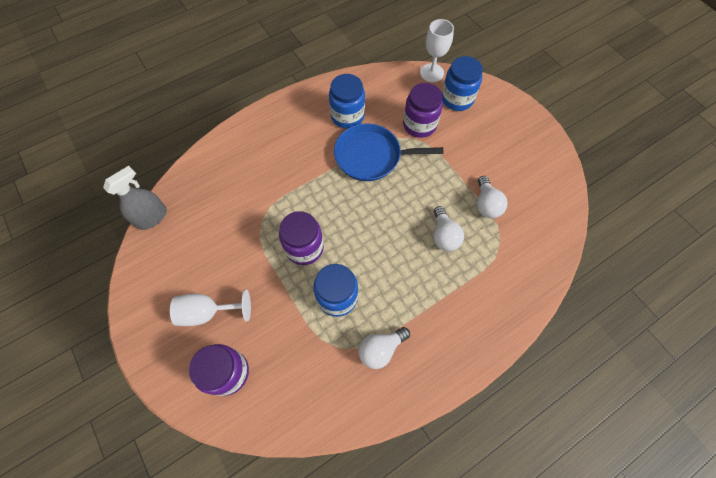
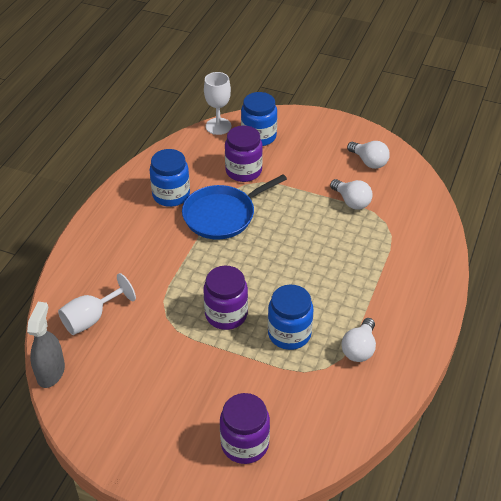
camera: 35 degrees left, 20 degrees down
white goblet [170,290,251,326] -> white goblet moved to [58,273,136,335]
white light bulb [433,206,464,251] -> white light bulb moved to [347,141,390,169]

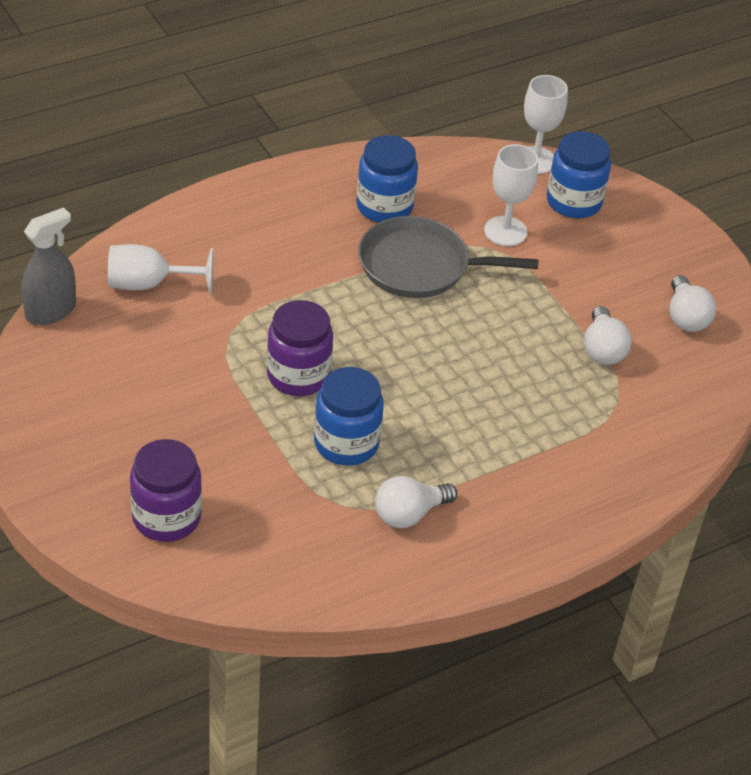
camera: 35 degrees right, 0 degrees up
blue pan [182,174,287,240] -> grey pan [358,216,539,298]
purple jar [225,125,263,182] -> white goblet [484,144,538,246]

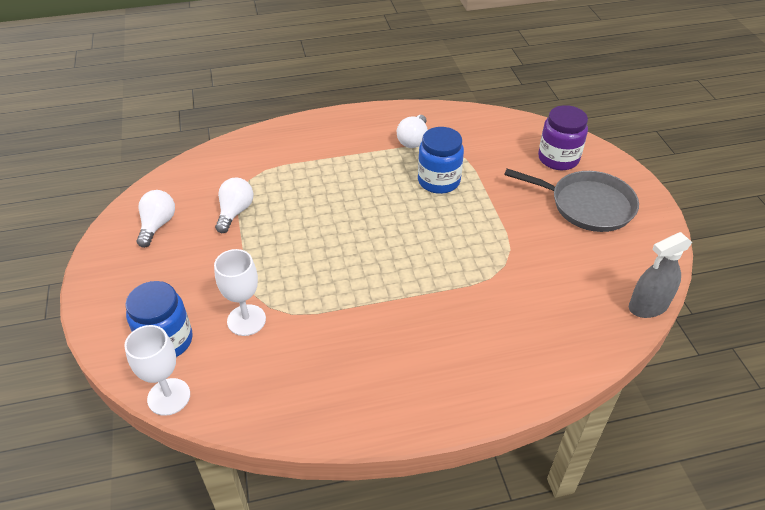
camera: 160 degrees left, 0 degrees up
white goblet [108,244,214,294] -> none
purple jar [267,300,333,396] -> none
blue jar [356,135,418,223] -> none
grey pan [358,216,539,298] -> grey pan moved to [504,169,639,232]
white light bulb [375,476,457,528] -> white light bulb turned 120 degrees clockwise [397,115,428,148]

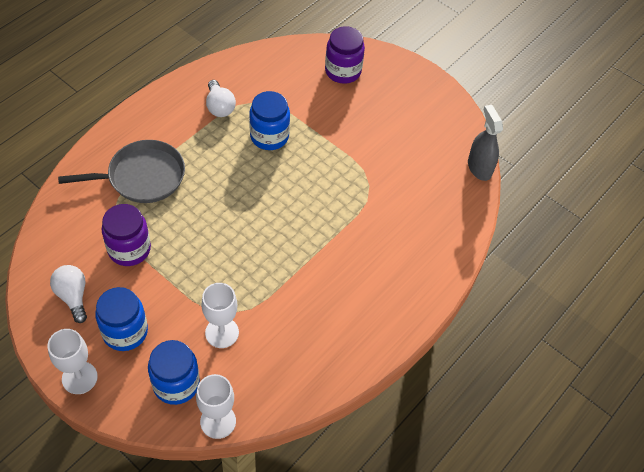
camera: 40 degrees left, 10 degrees up
white light bulb [215,178,253,233] -> purple jar [101,204,151,266]
grey pan [504,169,639,232] -> grey pan moved to [58,140,185,203]
grey spray bottle [629,232,692,318] -> grey spray bottle turned 135 degrees clockwise [468,105,503,181]
none -> white goblet [47,329,98,394]
none -> blue jar [95,287,148,351]

